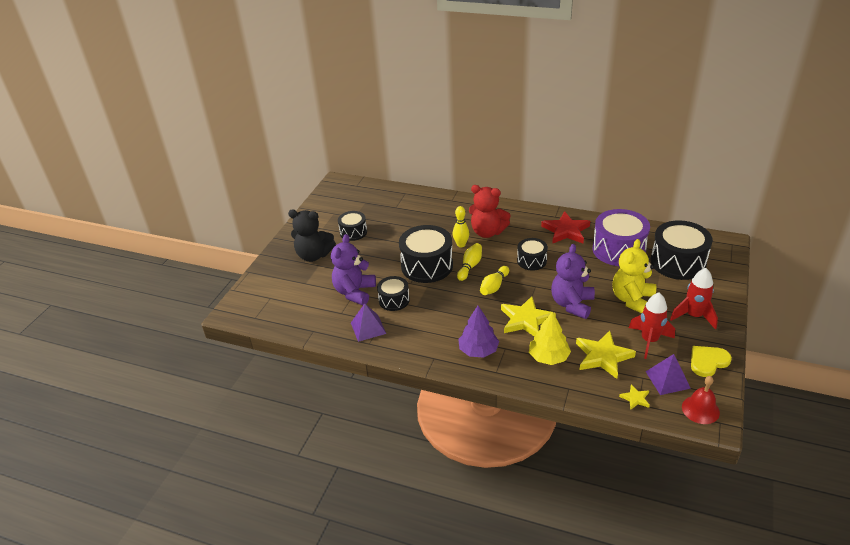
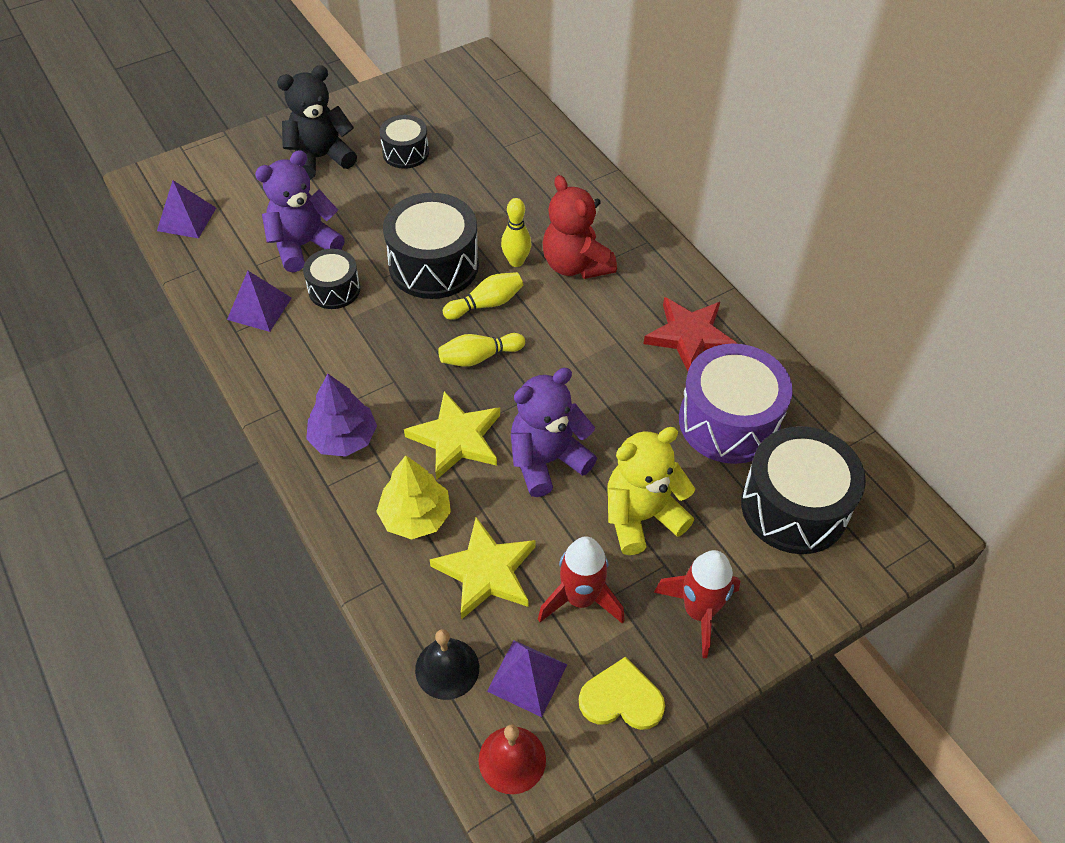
camera: 35 degrees right, 15 degrees up
black teddy bear [288,210,336,262] -> black teddy bear turned 105 degrees clockwise [277,65,357,180]
black drum [517,238,548,271] -> none
yellow star [619,385,650,409] -> black bell [415,629,479,700]
none -> purple pyramid [157,180,216,238]

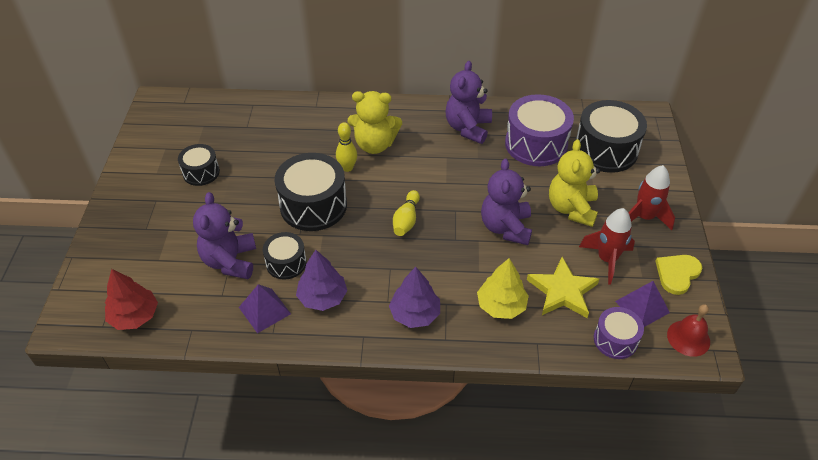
camera: 55 degrees left, 5 degrees down
purple pyramid [157,180,216,238] -> red tree [105,269,158,330]
black teddy bear [277,65,357,180] -> none
yellow star [404,391,500,480] -> none
black bell [415,629,479,700] -> purple drum [594,307,644,359]
yellow bowling pin [443,272,523,320] -> none
red teddy bear [542,175,617,279] -> yellow teddy bear [348,91,402,154]
red star [644,297,738,371] -> purple teddy bear [445,61,492,144]
none -> purple tree [296,250,347,311]

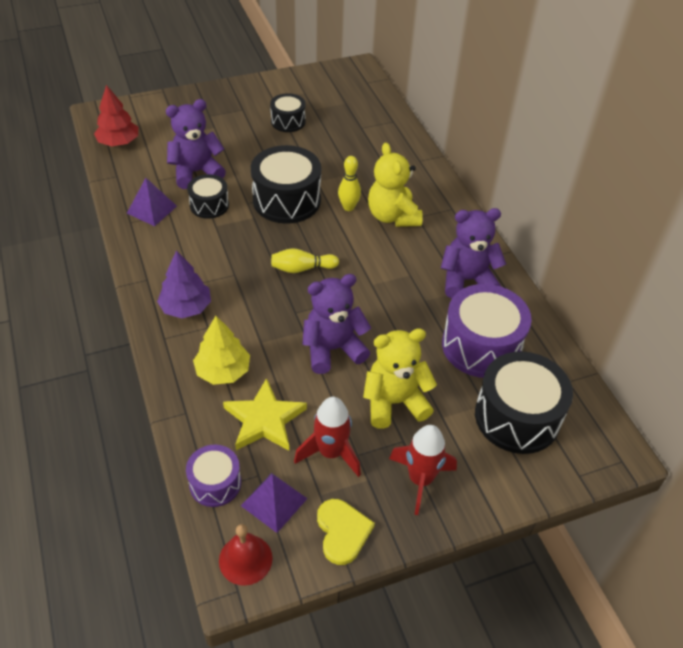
camera: 65 degrees right, 0 degrees up
purple tree [296,250,347,311] -> none
yellow heart [655,255,702,295] -> yellow heart turned 60 degrees clockwise [317,499,375,565]

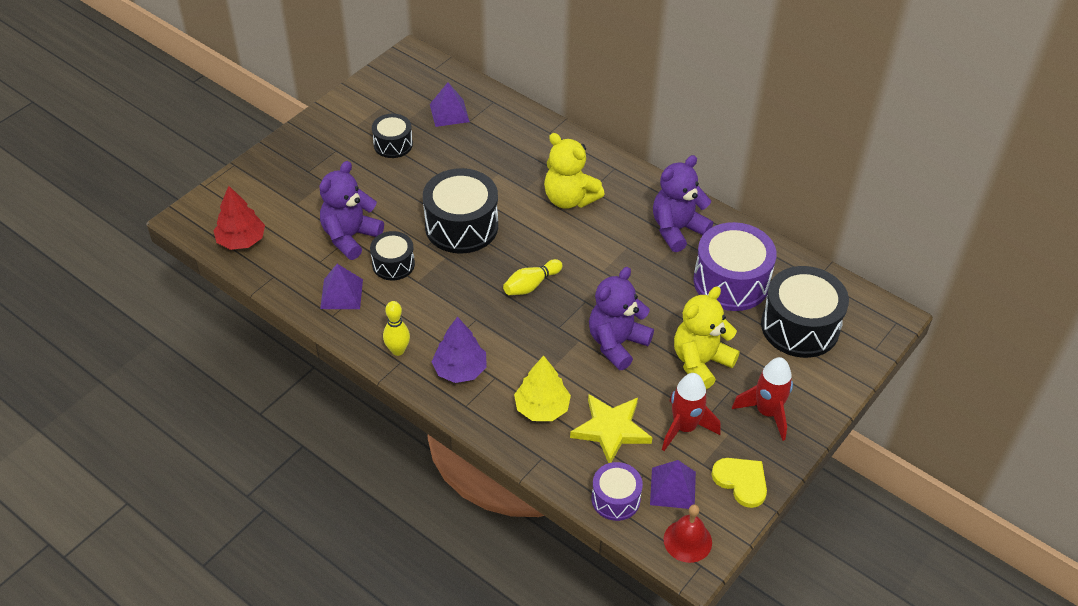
camera: 30 degrees left, 0 degrees up
yellow bowling pin [338,156,361,211] -> yellow bowling pin moved to [383,301,410,356]
none -> purple pyramid [430,83,470,127]

